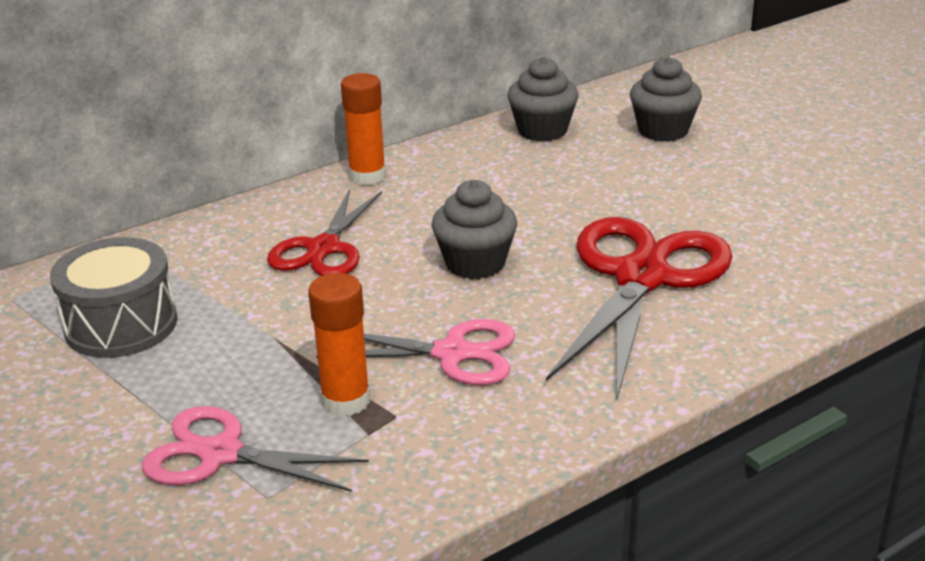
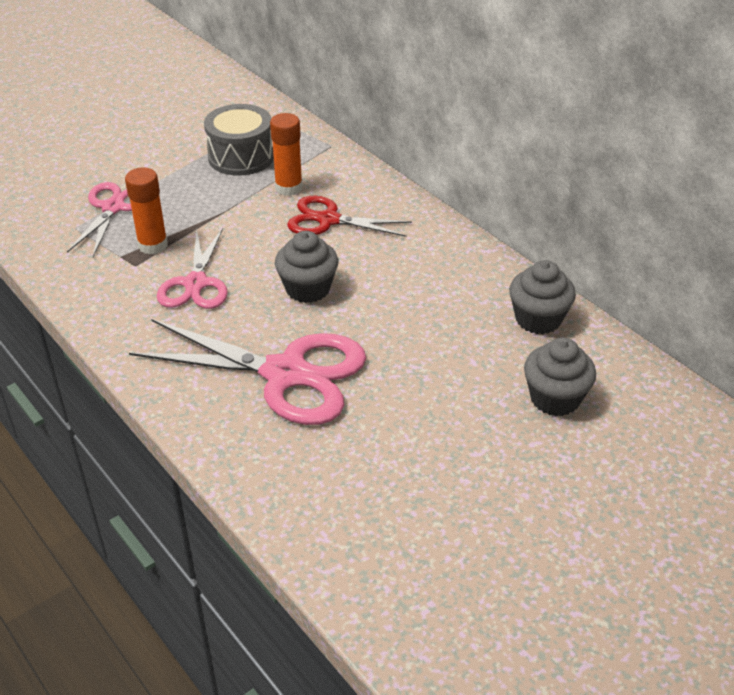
camera: 85 degrees right, 10 degrees up
orange glue stick [341,73,386,185] -> orange glue stick moved to [270,113,303,196]
red scissors [546,217,733,399] -> pink scissors [129,319,366,425]

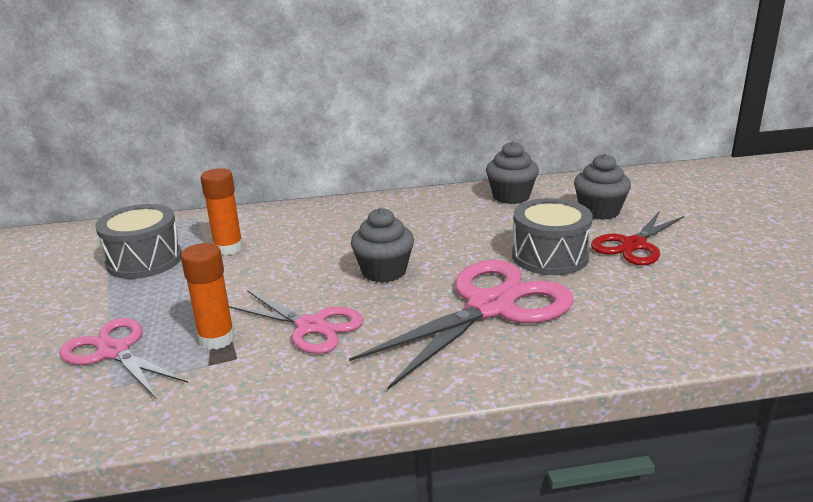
camera: 60 degrees left, 15 degrees down
red scissors [287,196,412,237] -> red scissors moved to [591,212,684,265]
none -> grey drum [512,198,593,275]

